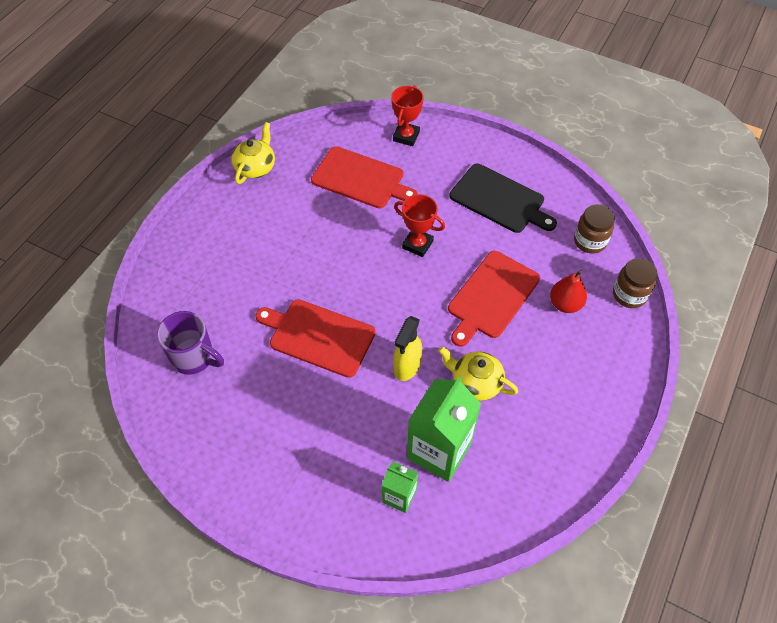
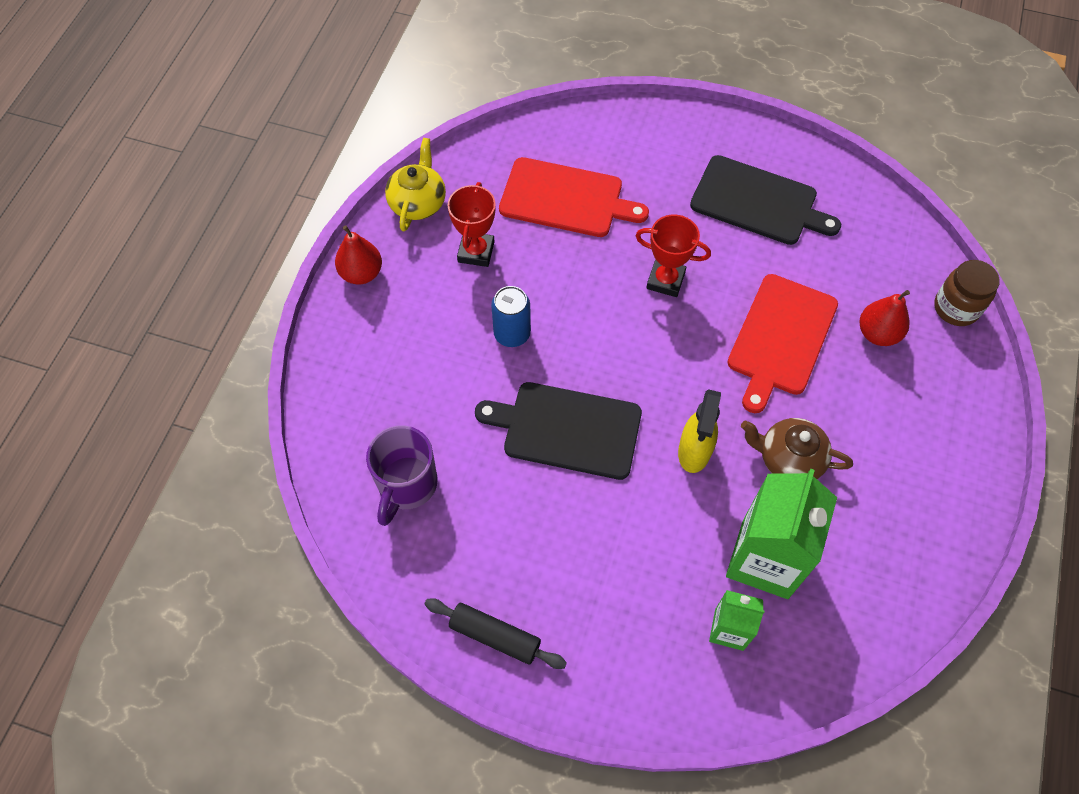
camera: 10 degrees left, 5 degrees up
purple mug [157,311,224,375] -> purple mug turned 90 degrees clockwise [366,425,437,526]
red cutting board [256,299,376,378] -> black cutting board [475,382,642,480]
red trophy [391,85,424,146] -> red trophy moved to [448,182,496,267]
yellow teapot [439,347,518,401] -> brown teapot [741,418,853,479]
brown jar [574,204,615,254] -> none
none -> red pear [335,225,382,285]
none -> black rolling pin [424,598,567,669]
none -> blue can [491,286,531,347]

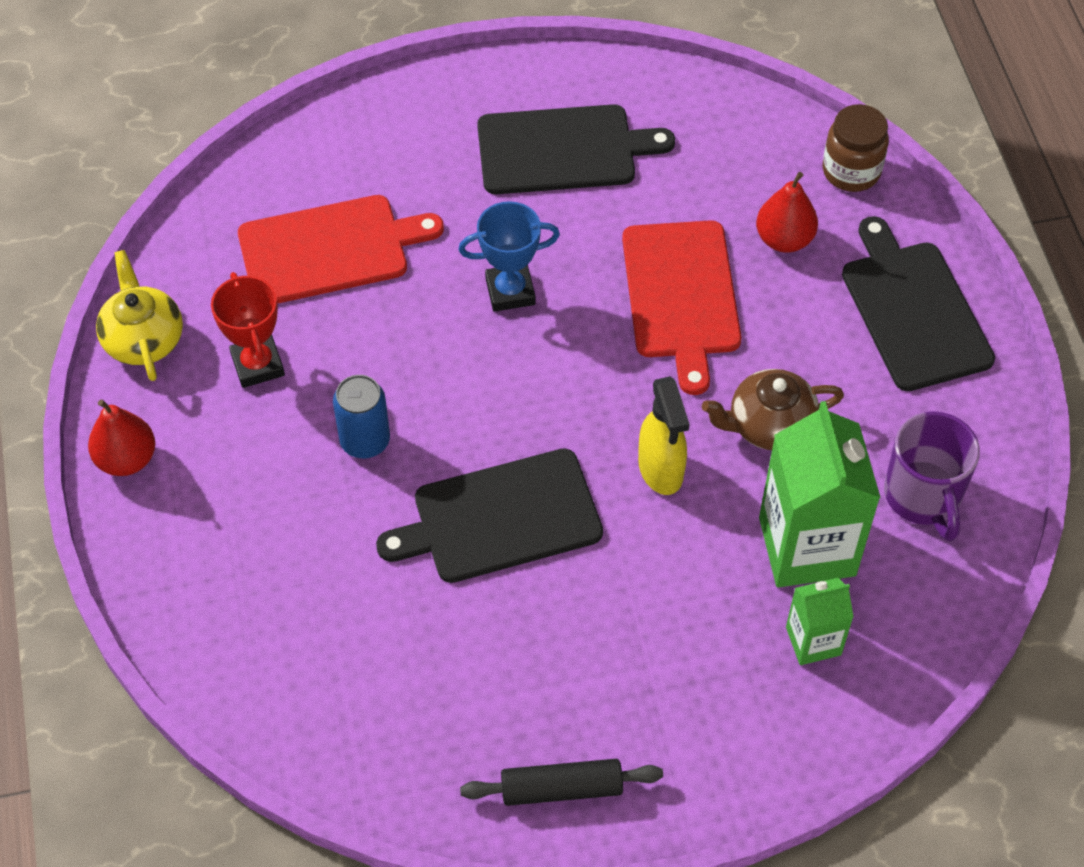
camera: 30 degrees left, 5 degrees down
purple mug [366,425,437,526] -> purple mug moved to [884,411,980,541]
red trophy [635,215,711,297] -> blue trophy [458,201,560,312]
none -> black cutting board [842,216,995,391]

